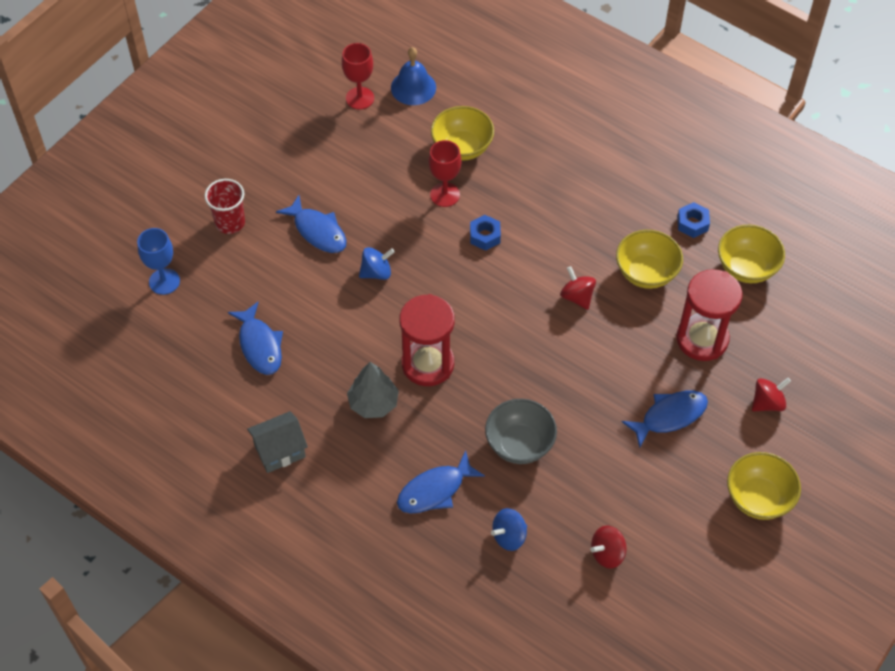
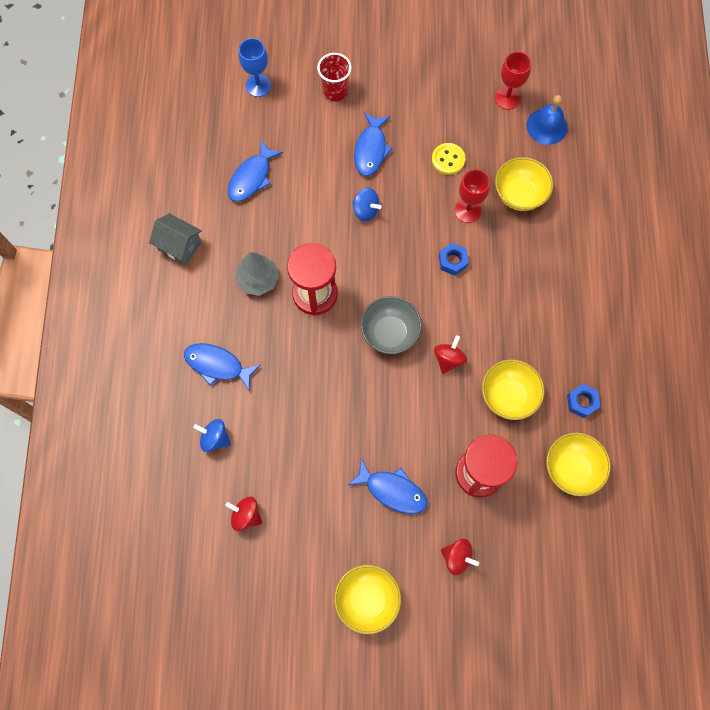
camera: 55 degrees right, 15 degrees up
grey bowl [485,399,557,464] -> grey bowl moved to [361,296,422,354]
none -> yellow button [432,143,465,175]

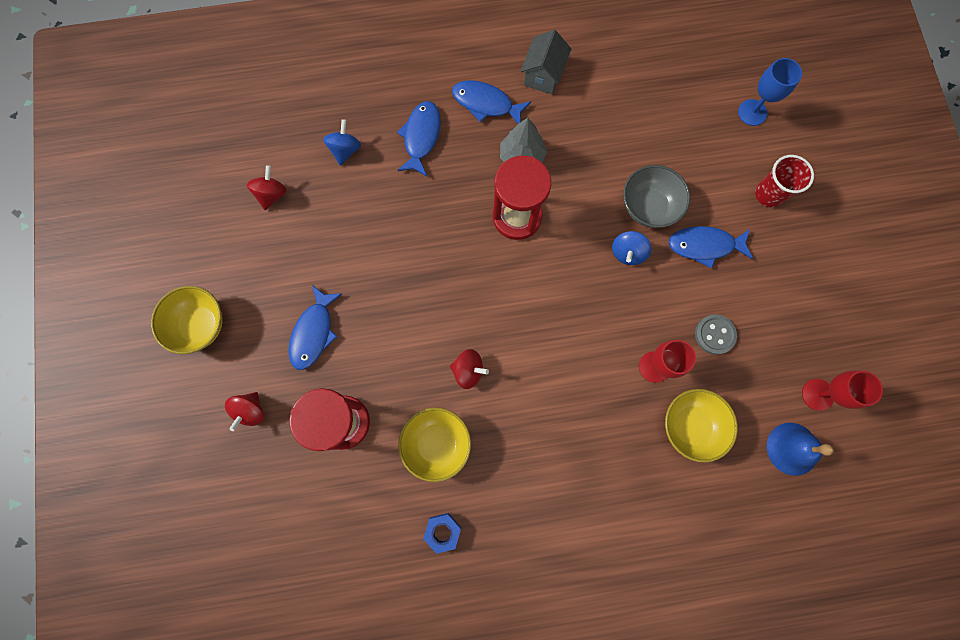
camera: 80 degrees right, 5 degrees up
blue fish [228,140,283,202] -> blue fish moved to [452,80,531,124]
grey bowl [361,296,422,354] -> grey bowl moved to [623,165,690,228]
yellow button [432,143,465,175] -> grey button [695,314,737,355]
blue nut [439,243,469,276] -> none
yellow bowl [546,433,611,496] -> none

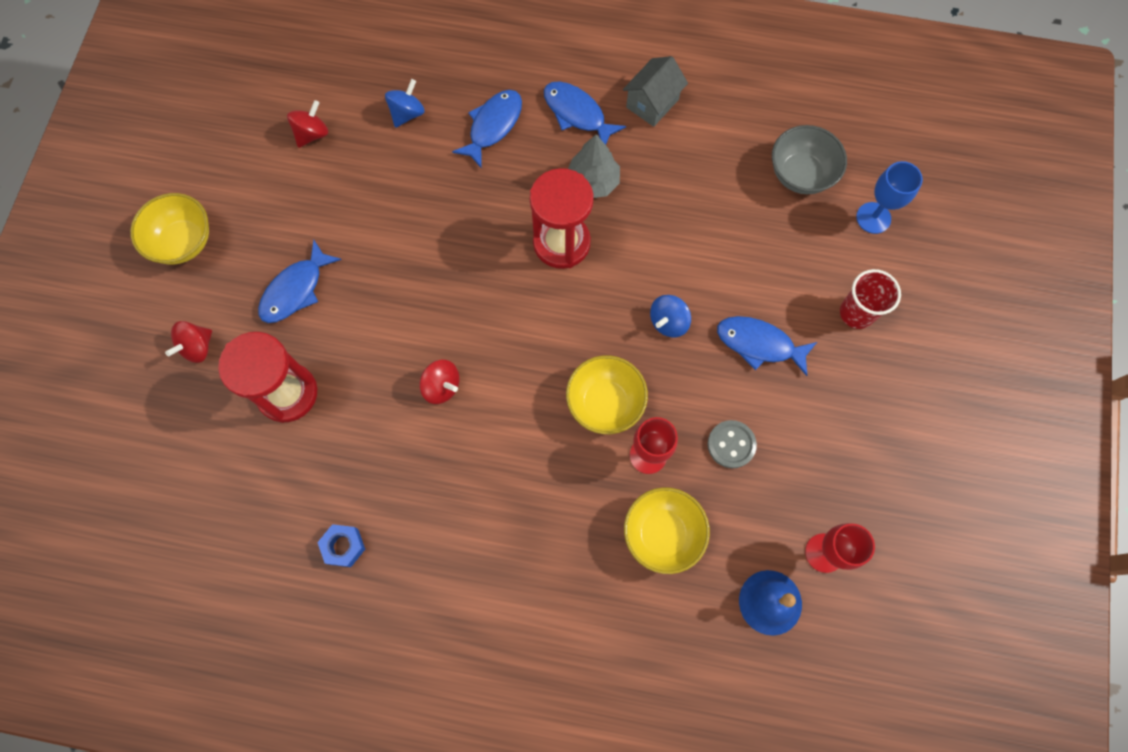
camera: 20 degrees right, 5 degrees down
yellow bowl [398,407,471,482] -> yellow bowl moved to [566,355,648,434]
grey bowl [623,165,690,228] -> grey bowl moved to [772,125,847,194]

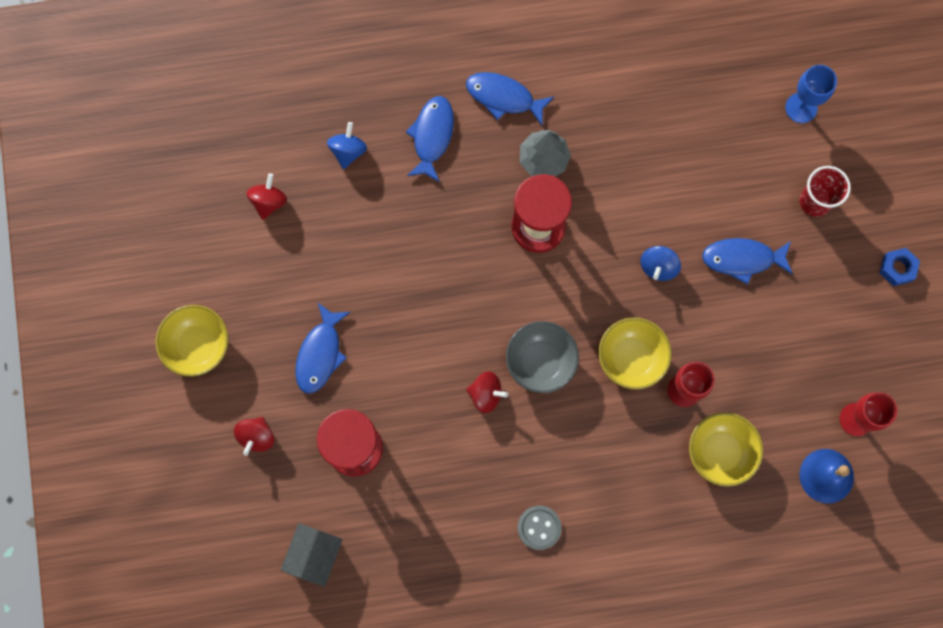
camera: 20 degrees left, 5 degrees up
blue nut [317,524,365,567] -> blue nut moved to [880,248,920,286]
grey house [623,56,688,127] -> grey house moved to [281,523,343,587]
grey button [708,420,757,468] -> grey button moved to [518,506,562,550]
grey bowl [772,125,847,194] -> grey bowl moved to [506,321,579,393]

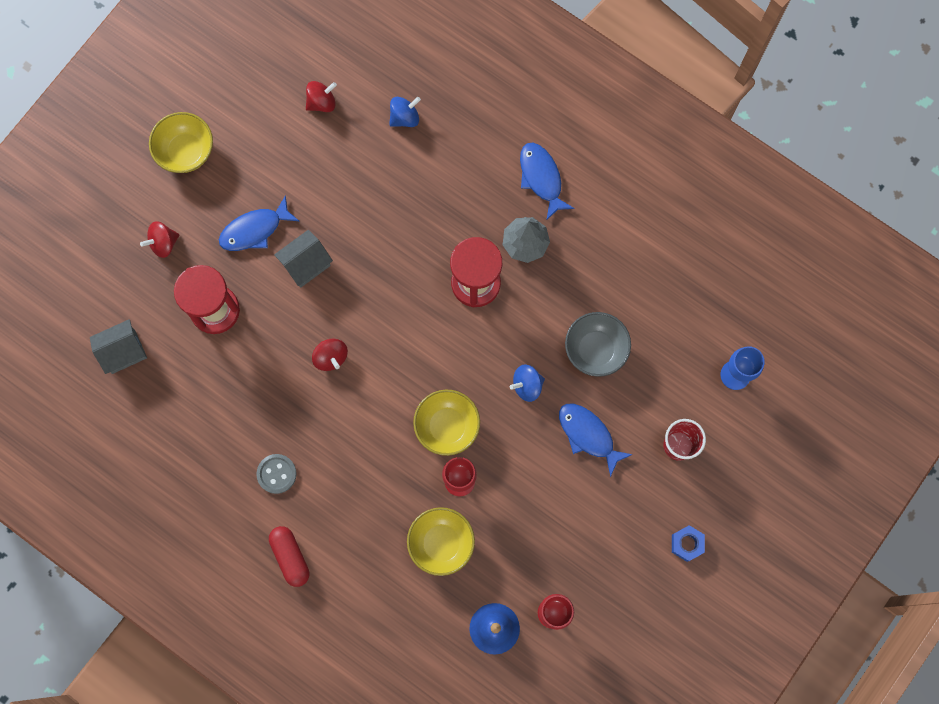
camera: 45 degrees right, 0 degrees up
blue fish [406,96,454,182] -> none
grey bowl [506,321,579,393] -> grey bowl moved to [565,312,631,377]
none -> red capsule [269,526,310,587]
none -> grey house [274,230,333,287]

